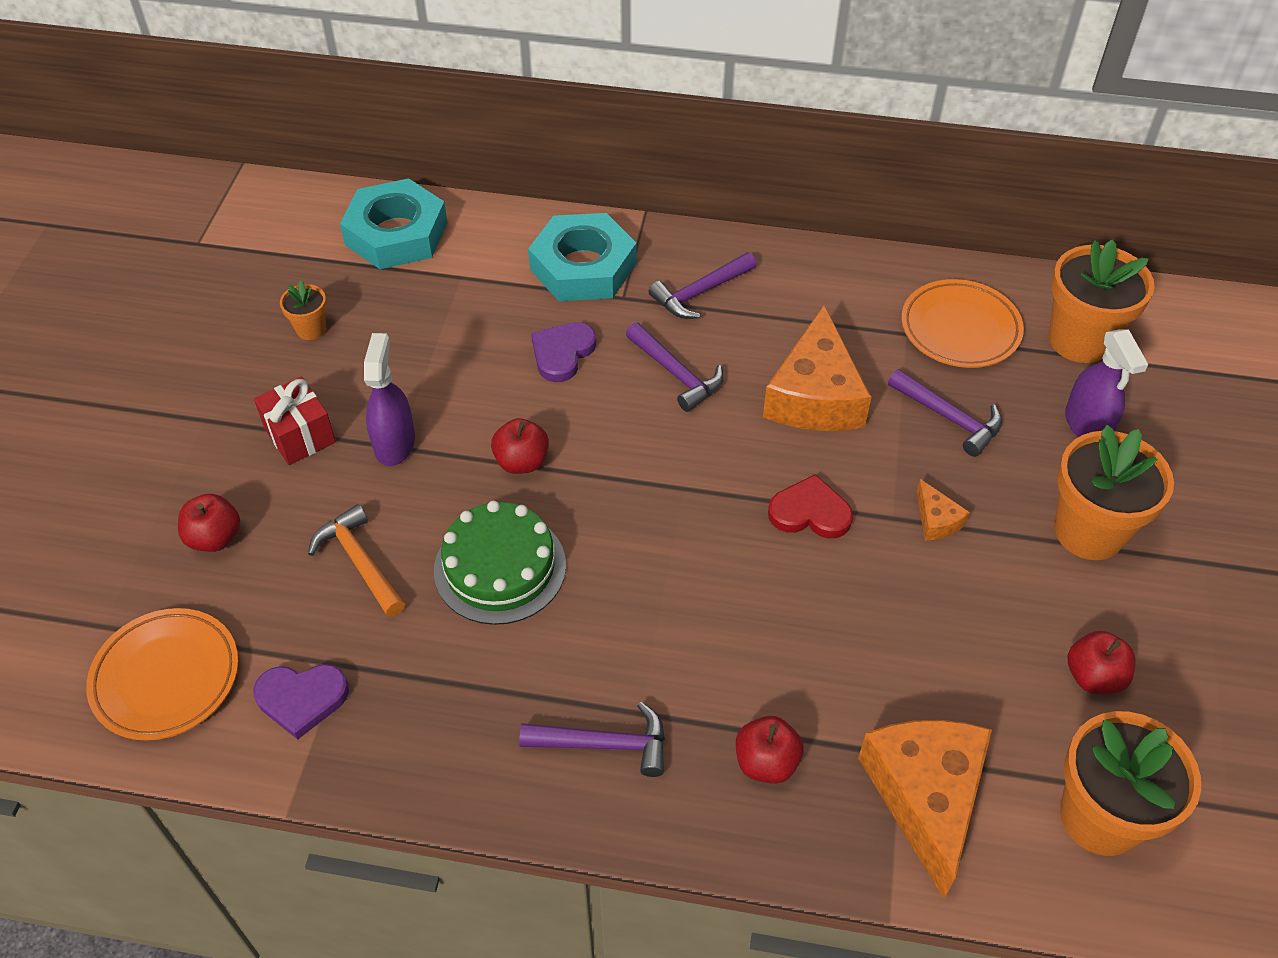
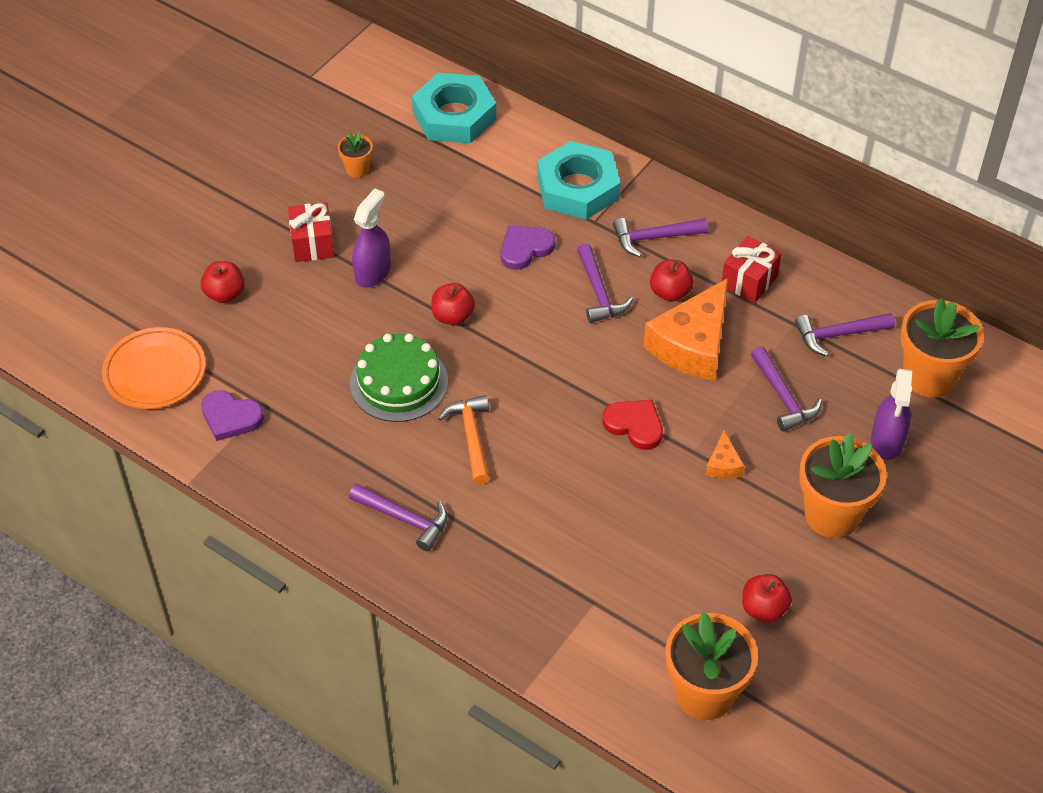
camera: 25 degrees right, 0 degrees up
orange hammer [308,504,405,617] -> orange hammer moved to [438,395,490,484]
red apple [736,716,804,784] -> red apple moved to [650,260,694,302]
orange cheese [858,720,992,899] -> none
orange plate [901,279,1024,368] -> purple hammer [795,313,895,356]
none -> red gift [722,236,782,303]

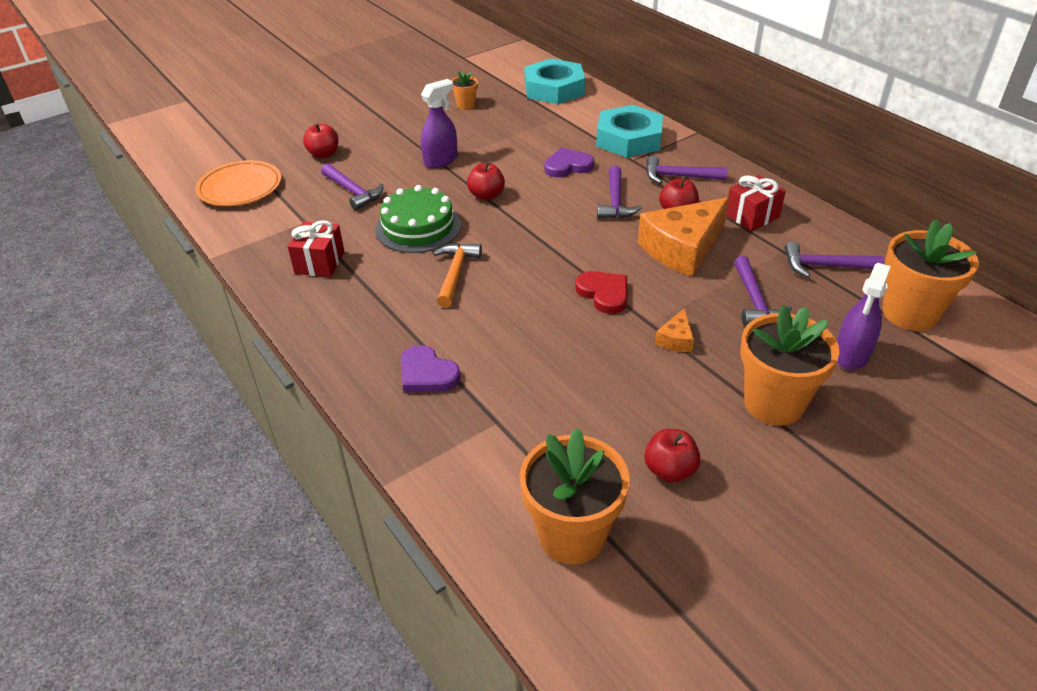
camera: 20 degrees right, 10 degrees down
purple heart [201,390,264,441] -> purple heart moved to [401,345,461,392]
red gift [288,202,334,262] -> red gift moved to [287,220,344,277]
purple hammer [349,484,448,551] -> purple hammer moved to [321,163,383,210]

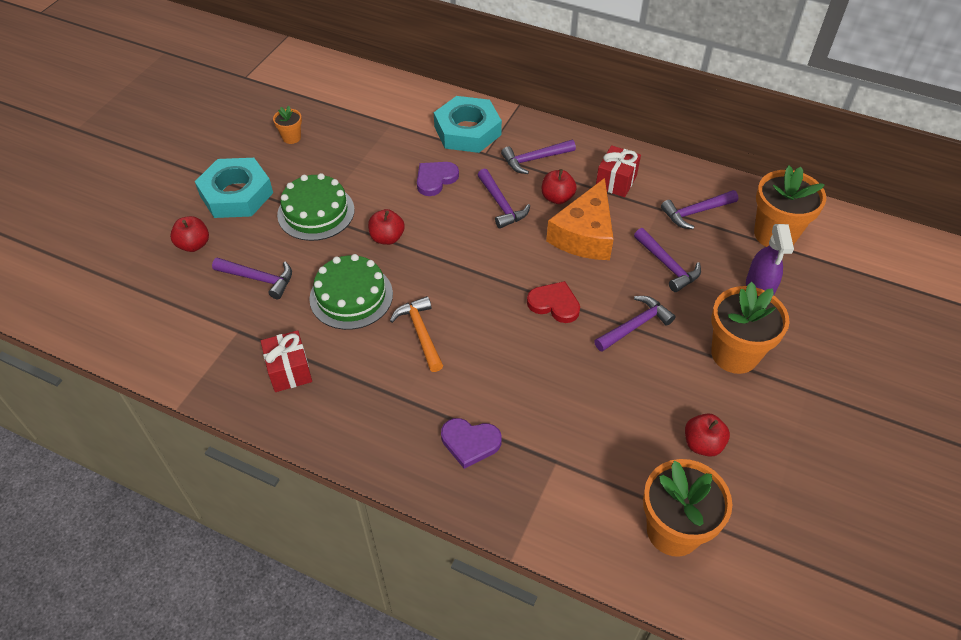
camera: 30 degrees left, 10 degrees up
orange plate [195,160,282,206] -> none
purple spray bottle [421,79,458,168] -> green cake [277,173,355,241]
turquoise nut [524,58,585,104] -> turquoise nut moved to [195,158,273,218]
orange cheese [655,308,694,352] -> purple hammer [594,296,676,352]

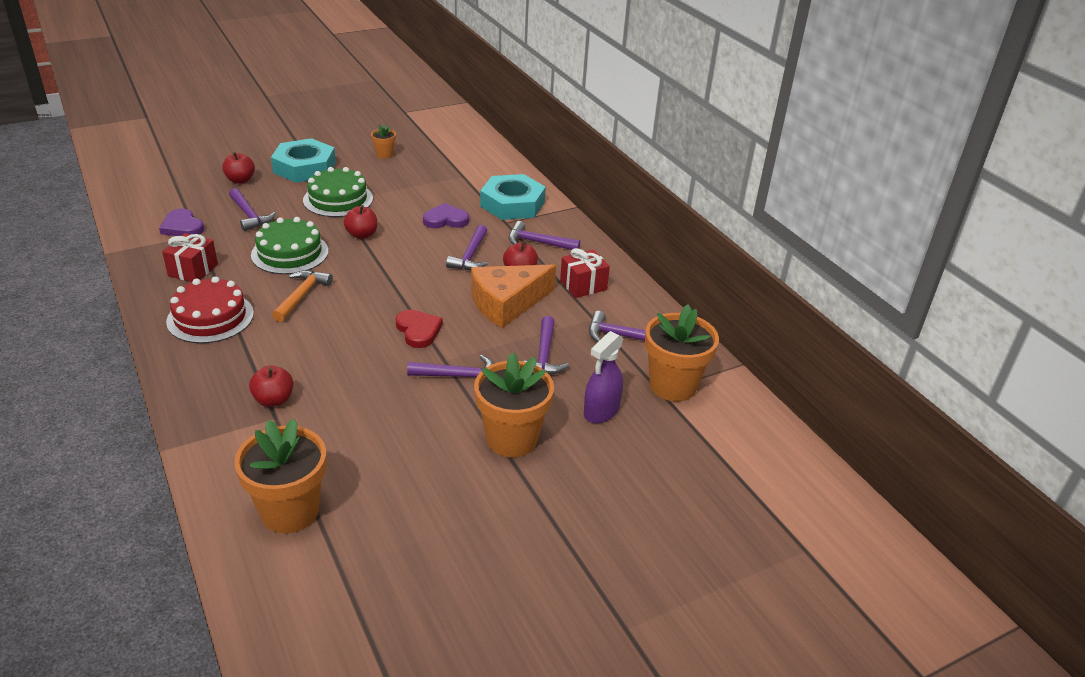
camera: 35 degrees right, 15 degrees down
purple heart [441,418,502,469] -> purple heart moved to [159,209,204,236]
red apple [685,413,730,457] -> red apple moved to [249,365,293,407]
none -> red cake [166,276,254,343]

